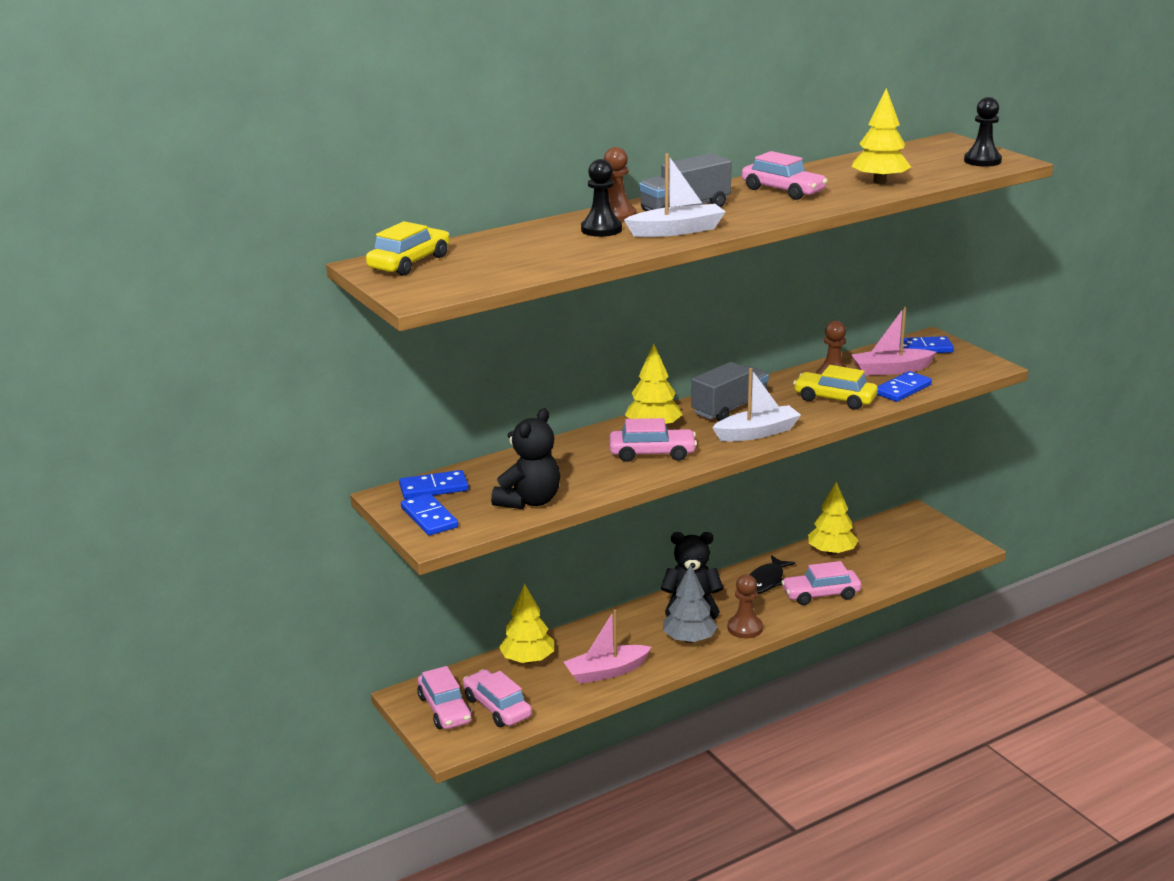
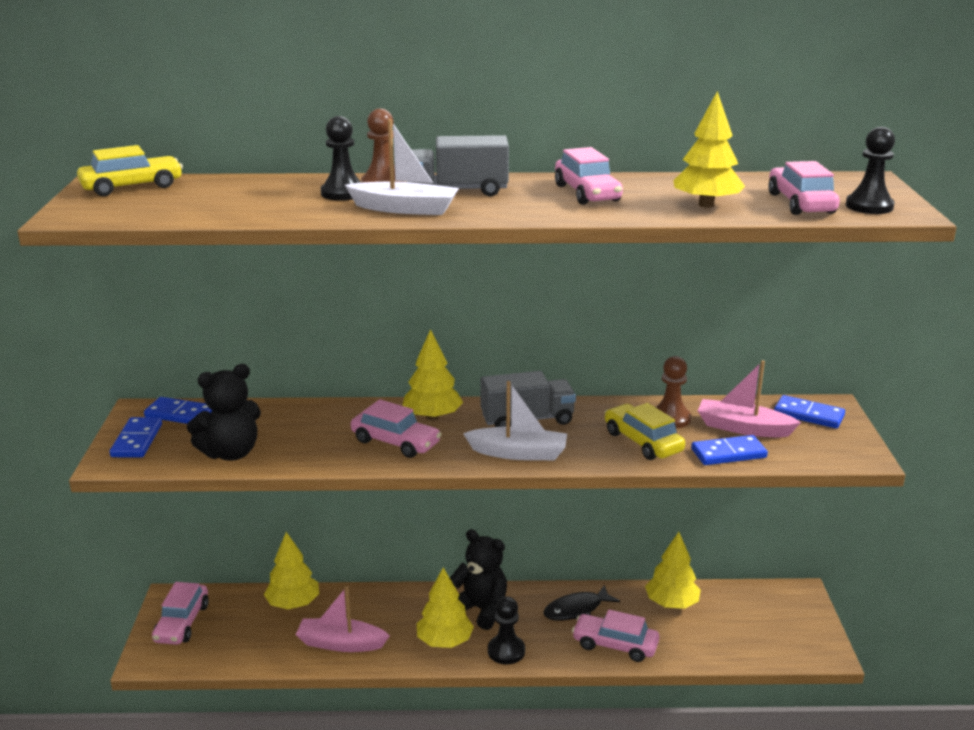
camera: 30 degrees right, 0 degrees up
pink car [463,669,532,727] -> pink car moved to [768,161,840,215]
grey tree [663,564,718,643] -> yellow tree [417,567,474,648]
brown pawn [728,575,763,638] -> black pawn [488,596,525,664]

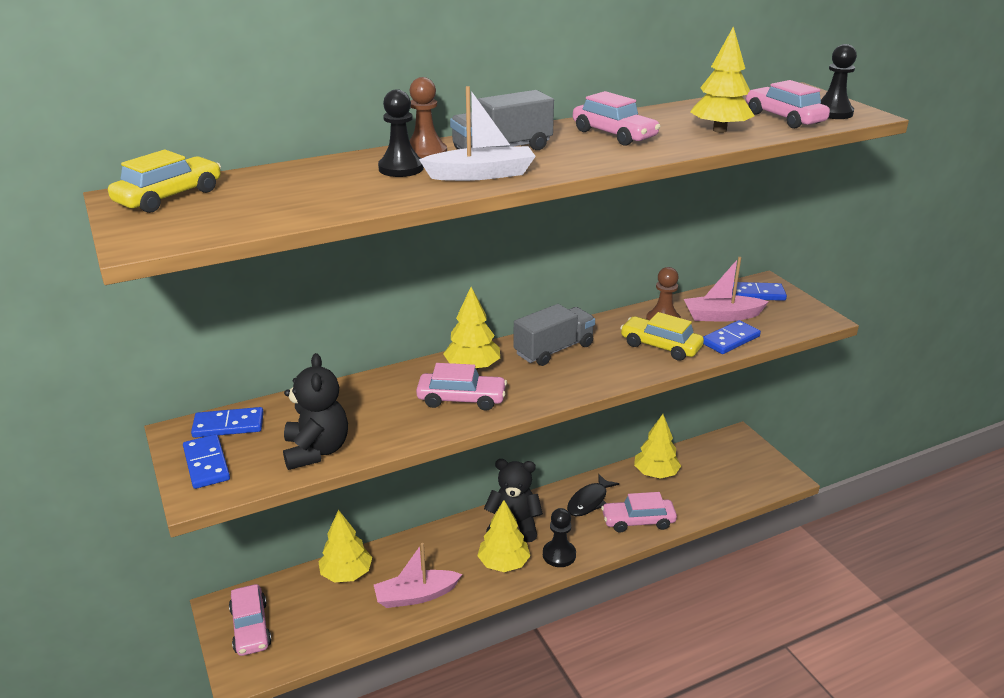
camera: 25 degrees left, 5 degrees up
black teddy bear [187,364,261,461] -> black teddy bear turned 45 degrees counterclockwise [283,353,348,470]
white boat [463,381,567,460] -> none

